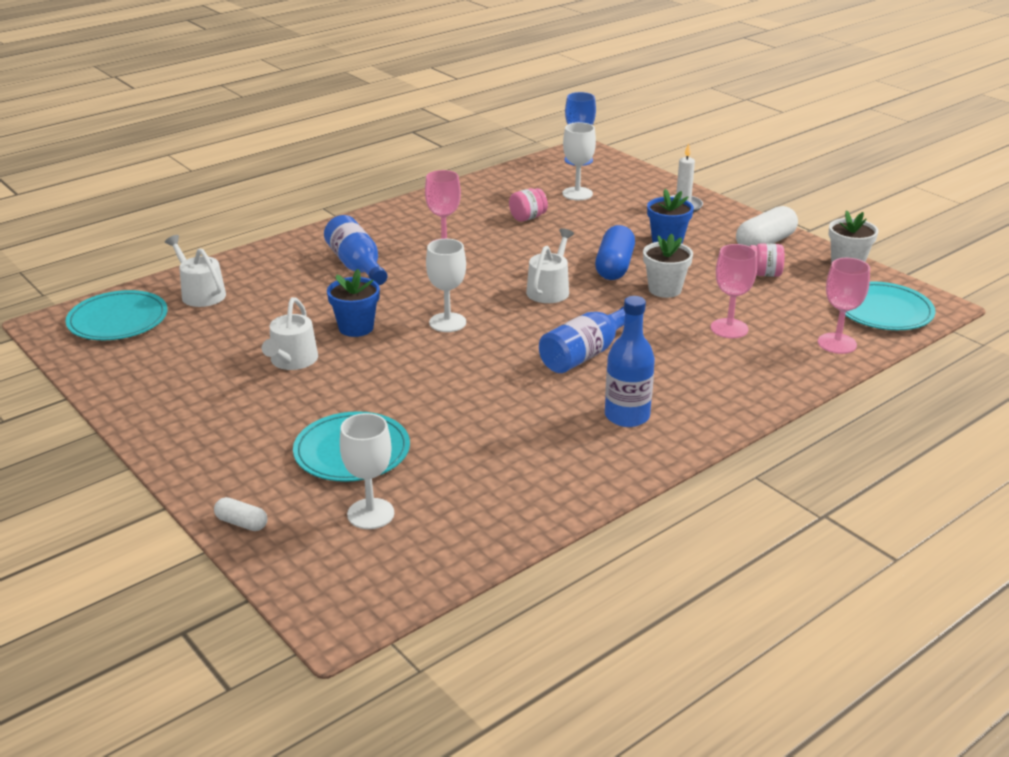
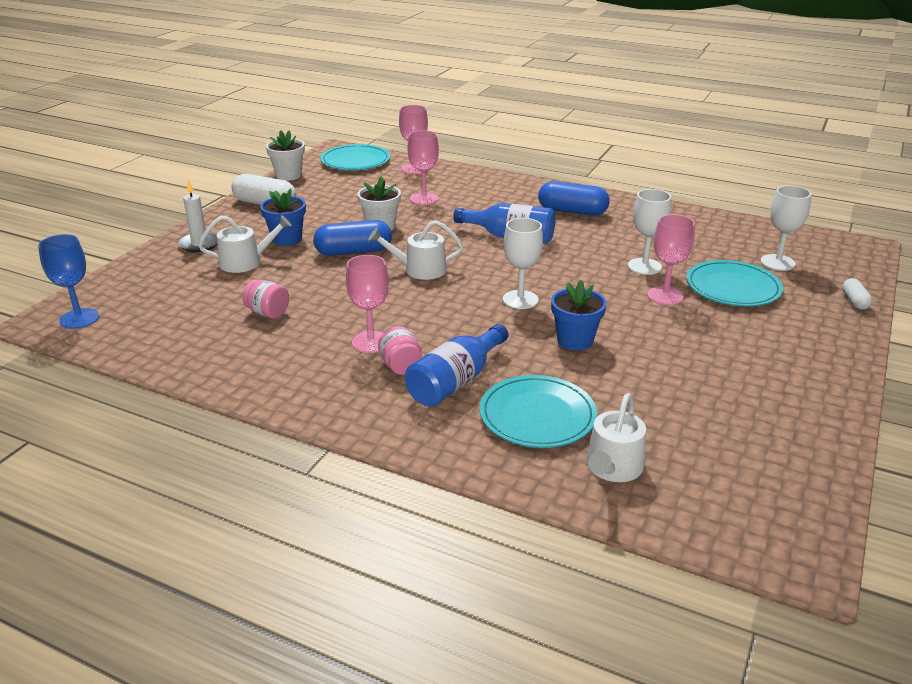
camera: 115 degrees left, 0 degrees up
turquoise plate [66,290,168,340] -> turquoise plate moved to [479,375,597,448]
white watering can [262,297,318,370] -> white watering can moved to [198,215,292,273]
white goblet [562,122,596,200] -> white goblet moved to [628,189,671,275]
blue bottle [605,296,655,427] -> blue capsule [538,181,610,216]
pink jar [750,243,785,277] -> pink jar moved to [378,326,422,375]
none -> pink goblet [647,214,695,305]

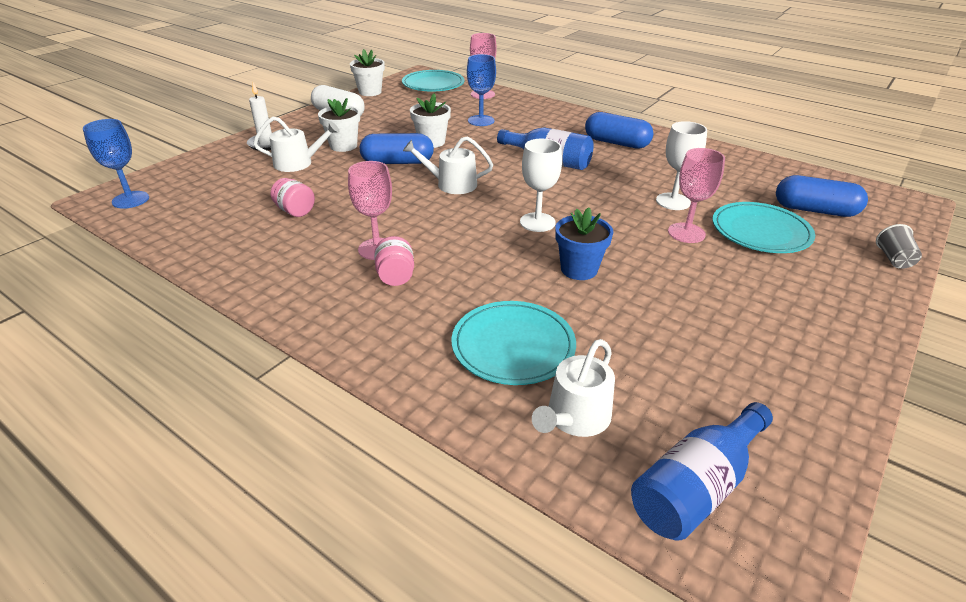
camera: 10 degrees right, 5 degrees up
blue flower pot [260,188,306,246] -> white flower pot [318,98,360,152]
blue bottle [405,324,509,407] -> blue bottle moved to [631,402,773,540]
pink goblet [408,130,439,205] -> blue goblet [467,54,496,126]
white goblet [761,185,812,271] -> blue capsule [776,175,868,217]
white capsule [842,278,872,310] -> grey cup [876,224,922,269]

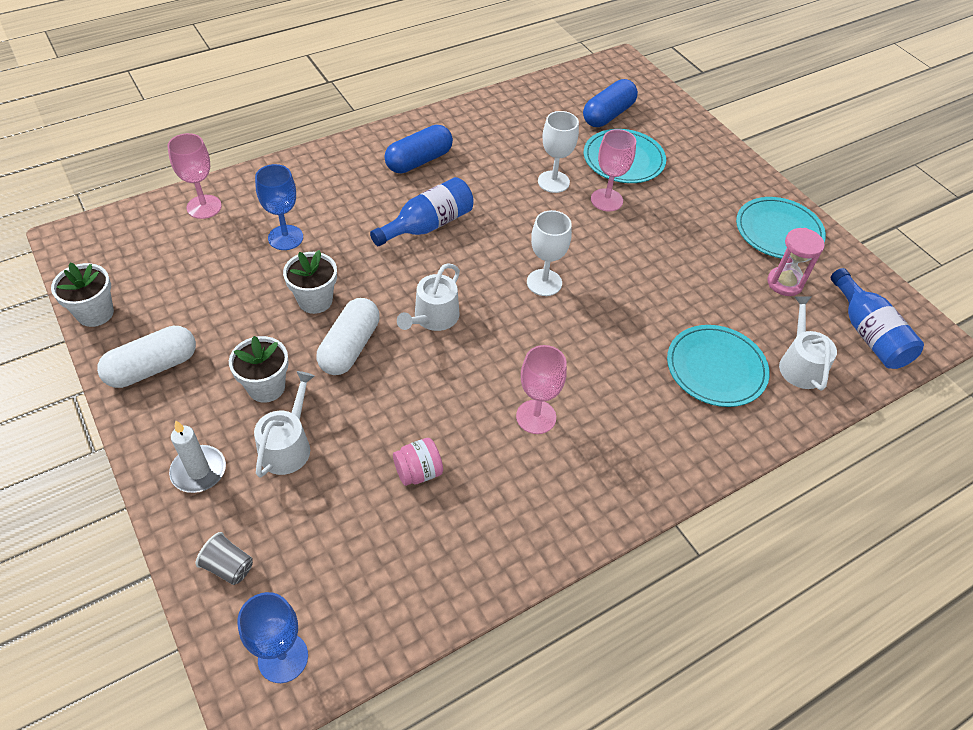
camera: 70 degrees left, 15 degrees up
blue capsule [360,133,434,164] -> white capsule [316,298,380,375]
pink jar [374,236,414,286] -> none
turquoise plate [402,70,465,91] -> turquoise plate moved to [736,197,826,259]
white watering can [532,339,615,437] -> white watering can turned 150 degrees counterclockwise [779,296,837,391]
blue flower pot [555,207,613,280] -> none
grey cup [876,224,922,269] -> grey cup moved to [196,532,253,585]
none -> pink hourglass [767,228,825,296]

